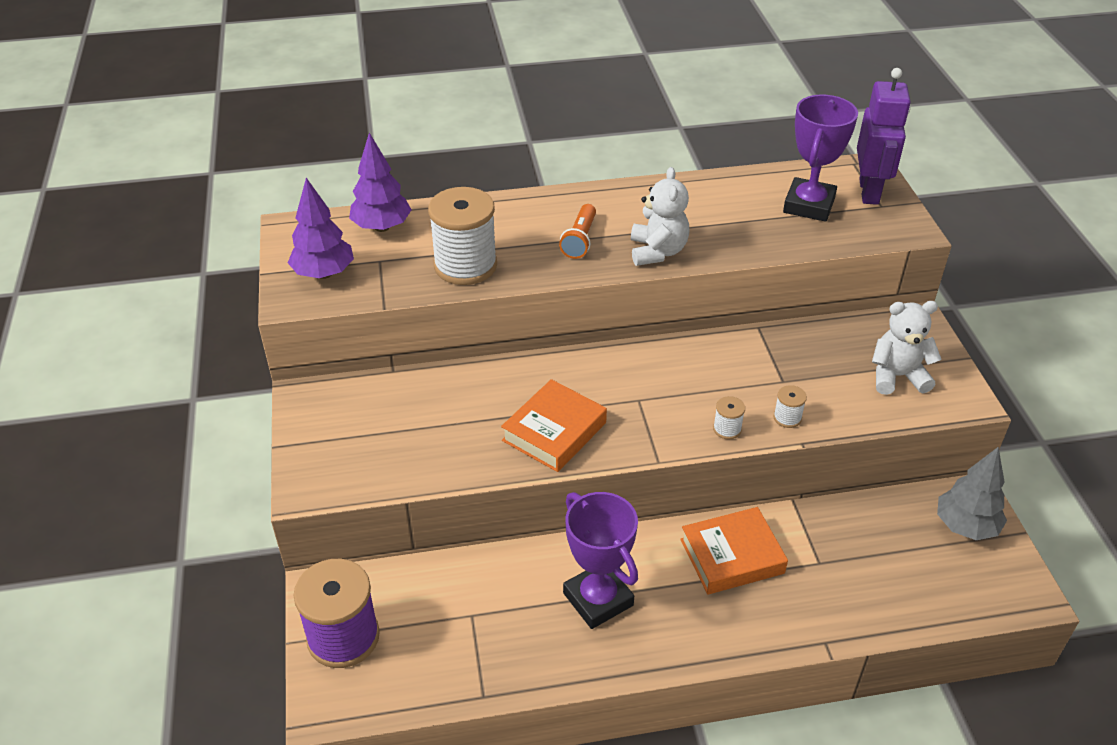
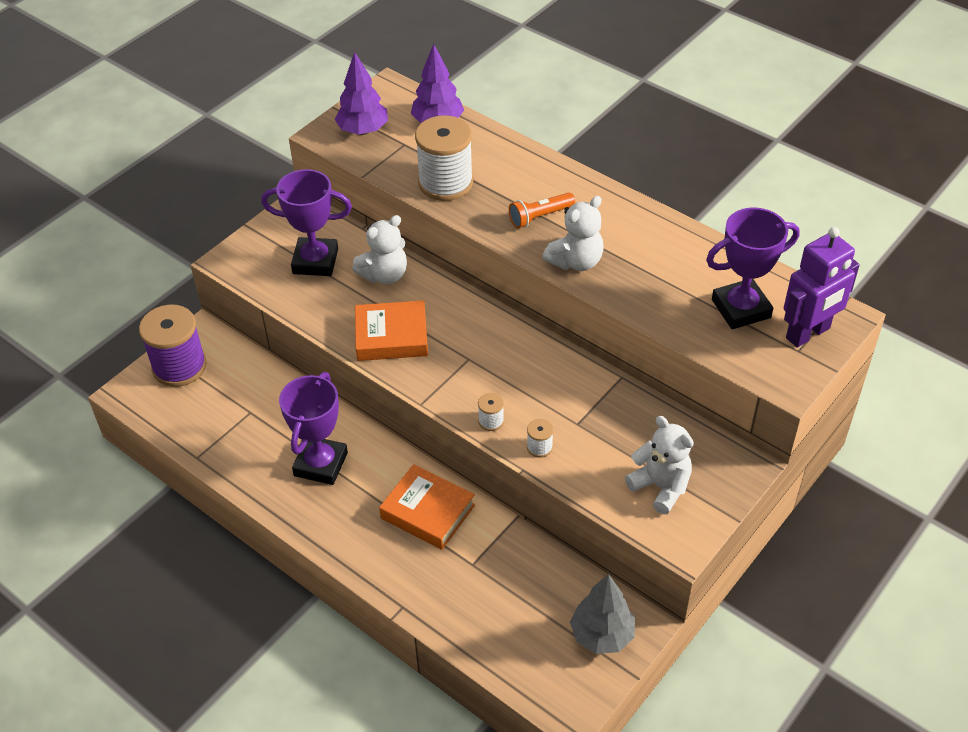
camera: 50 degrees right, 5 degrees up
none -> purple trophy [261,169,352,276]
none -> white teddy bear [352,215,407,284]

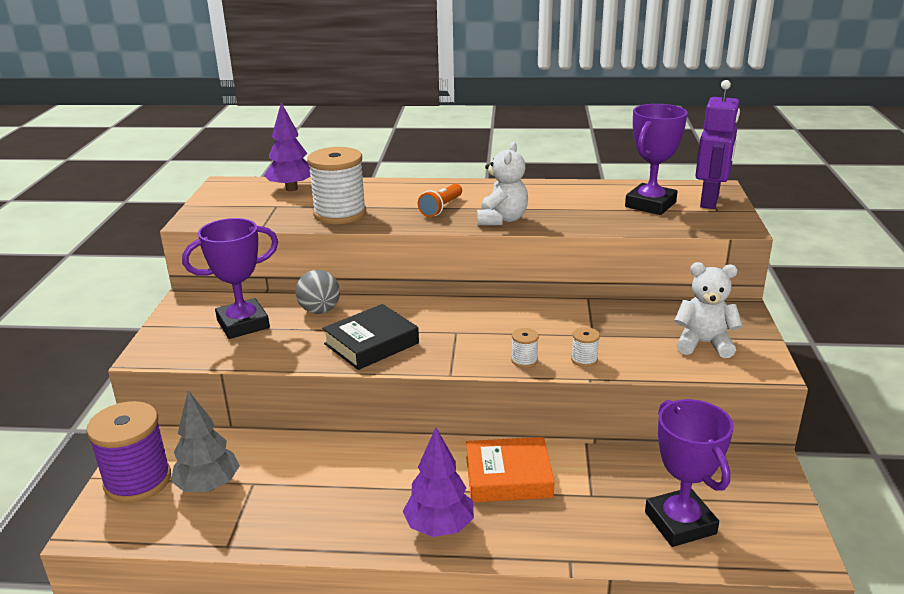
camera: 35 degrees left, 20 degrees down
purple trophy [279,372,348,485] -> purple trophy moved to [645,399,734,547]
purple tree [335,52,388,135] -> purple tree moved to [403,427,474,537]
white teddy bear [352,215,407,284] -> grey ball [295,270,340,314]
orange book [355,300,428,361] -> black book [322,304,419,370]
grey tree [570,574,635,654] -> grey tree moved to [171,390,240,492]

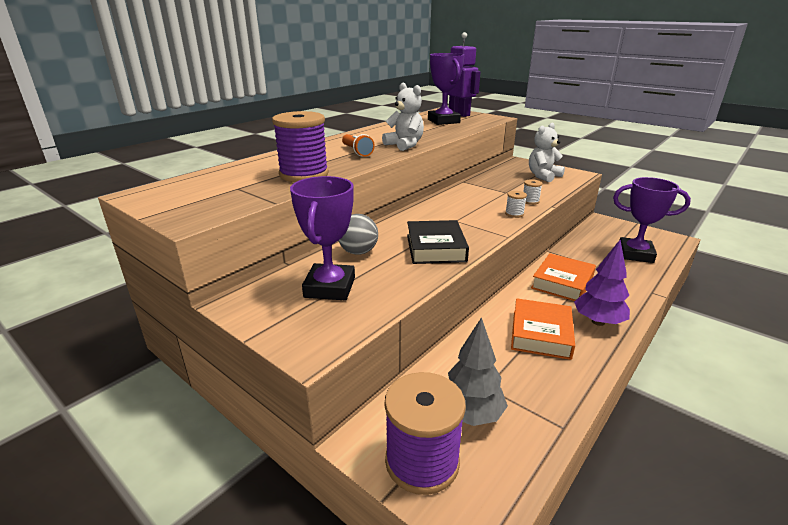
camera: 55 degrees left, 0 degrees up
purple tree [264,102,310,191] -> none
white spool [307,147,366,224] -> purple spool [272,111,329,182]
none -> orange book [511,298,575,360]

